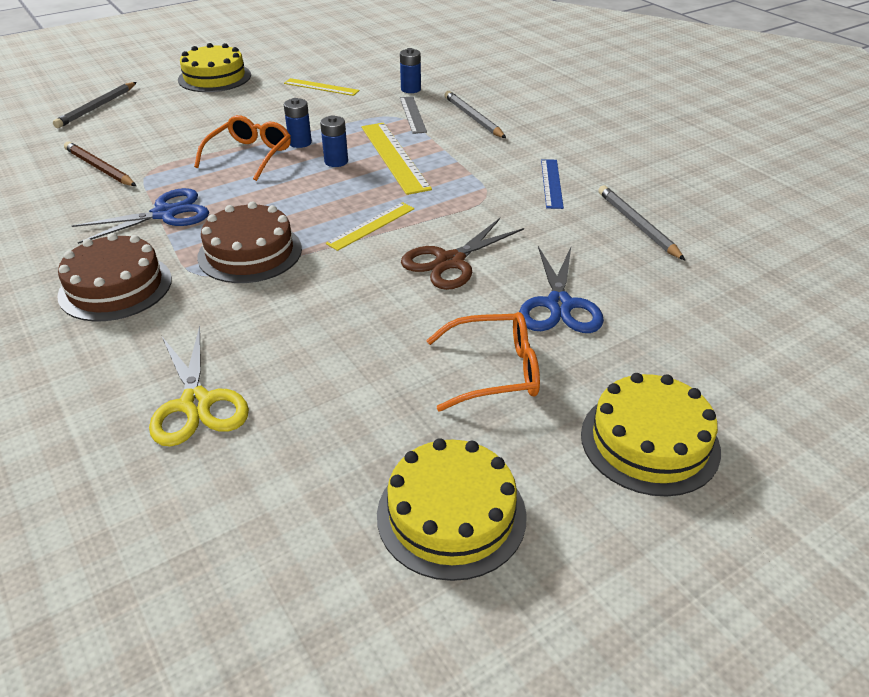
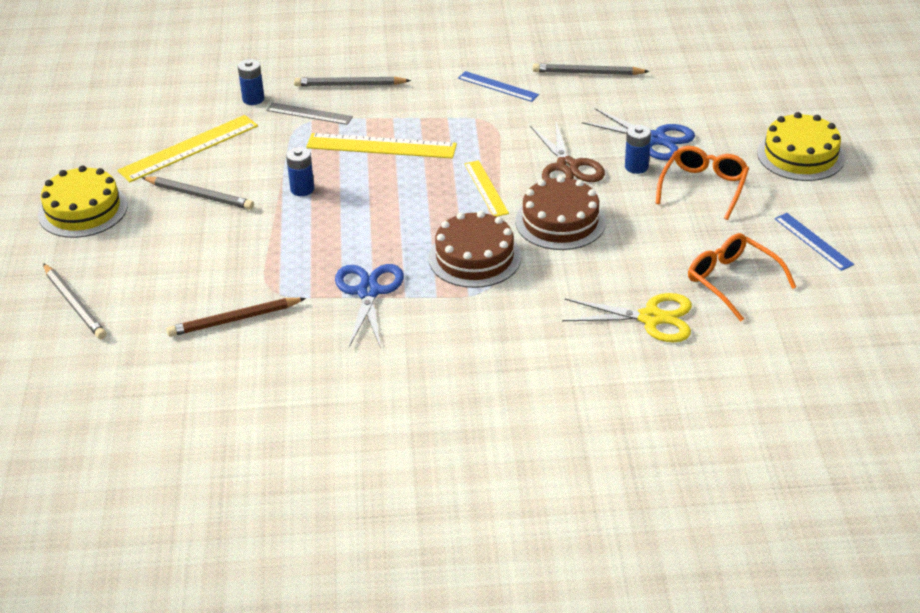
camera: 60 degrees left, 0 degrees up
brown cake [57,233,172,321] -> brown cake moved to [515,176,606,250]
orange glasses [194,115,291,181] -> orange glasses moved to [688,233,796,321]
yellow ruler [284,78,360,96] -> yellow ruler [117,115,258,182], size x1.64
blue battery [320,116,348,167] -> blue battery moved to [625,125,651,174]
yellow cake [377,438,527,581] -> blue ruler [774,213,854,271]
none -> grey pencil [141,177,254,210]

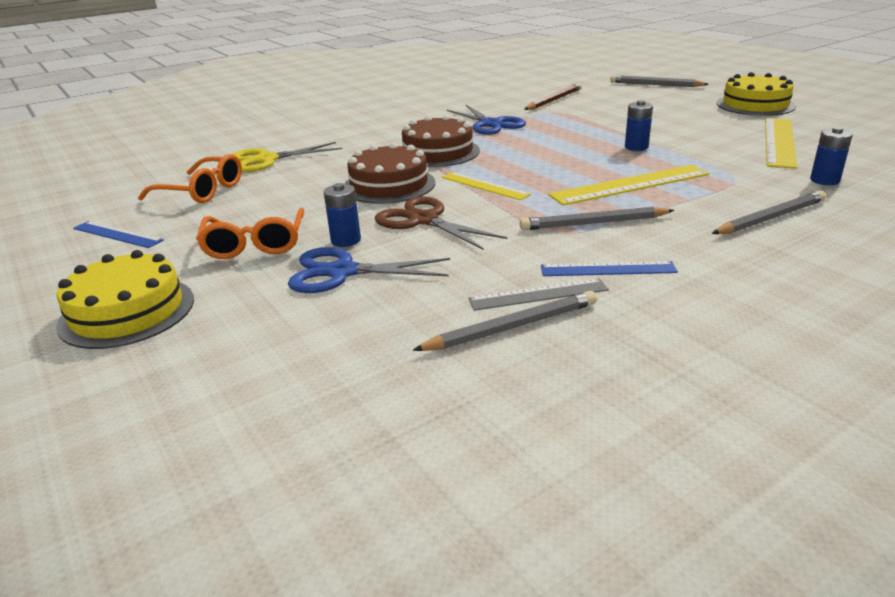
camera: 150 degrees right, 10 degrees down
grey pencil [141,177,254,210] -> grey pencil moved to [520,207,675,230]
grey ruler [266,102,353,125] -> grey ruler moved to [468,278,609,311]

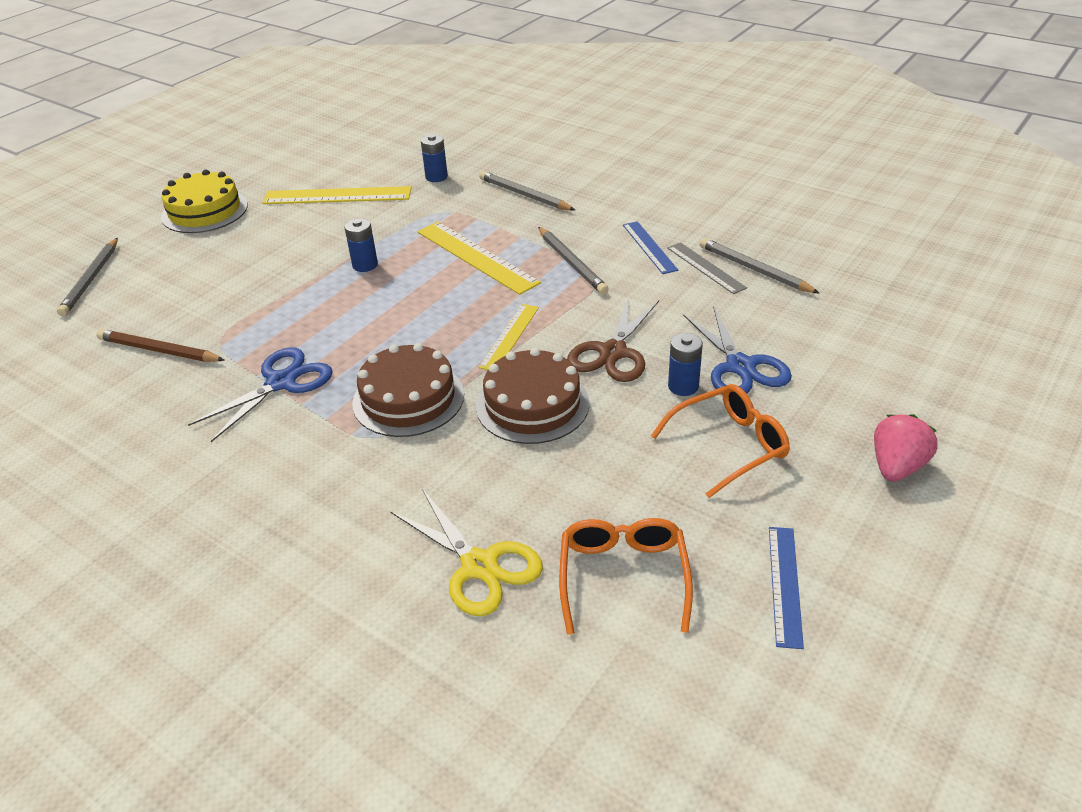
camera: 110 degrees left, 10 degrees up
yellow cake [56,250,194,349] -> pink strawberry [874,414,937,482]

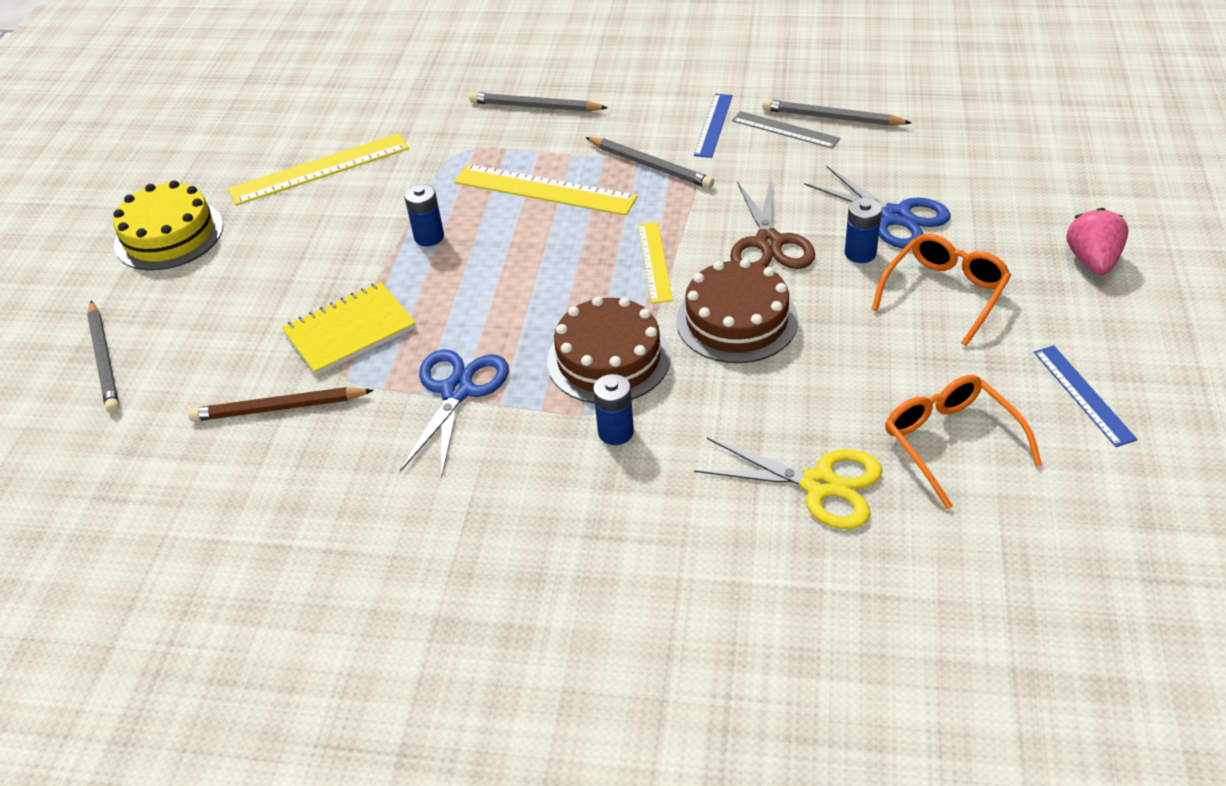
camera: 25 degrees left, 5 degrees up
blue battery [421,134,448,182] -> blue battery moved to [593,374,634,445]
blue ruler [623,221,678,274] -> blue ruler turned 60 degrees clockwise [694,94,733,158]
none -> yellow notebook [282,282,416,376]

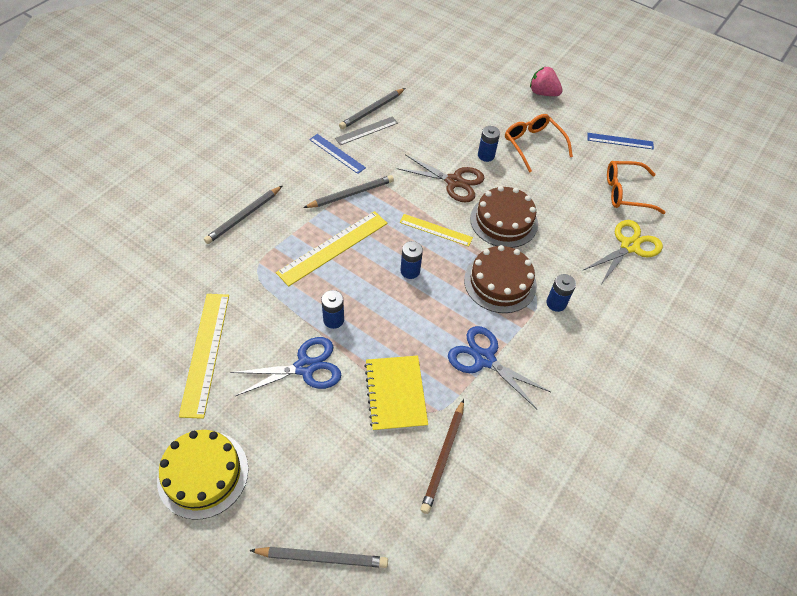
camera: 70 degrees left, 10 degrees up
blue scissors [805,166,951,249] -> blue scissors moved to [230,337,341,396]
none -> blue battery [401,241,423,279]

